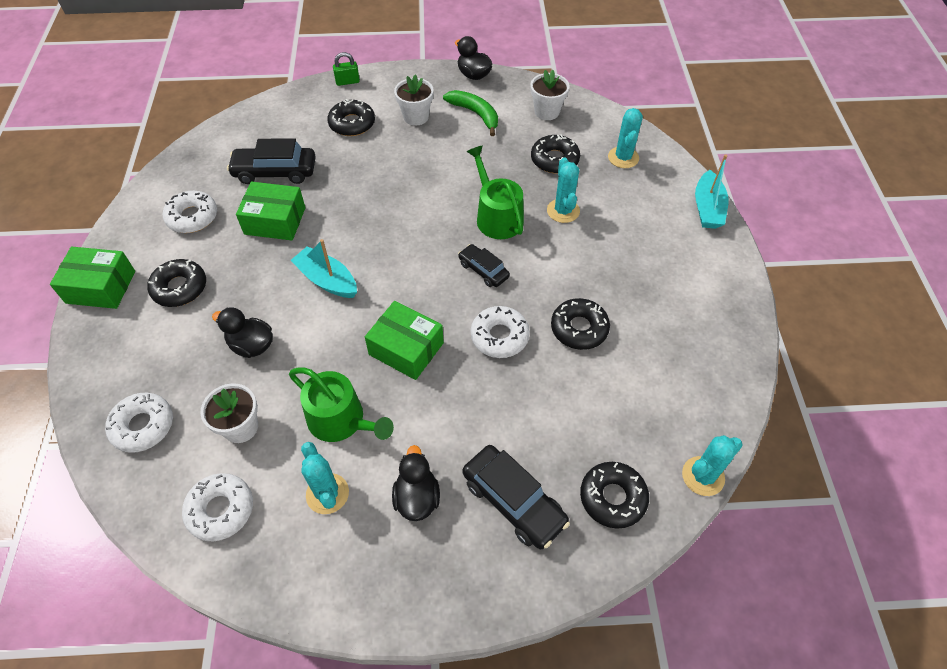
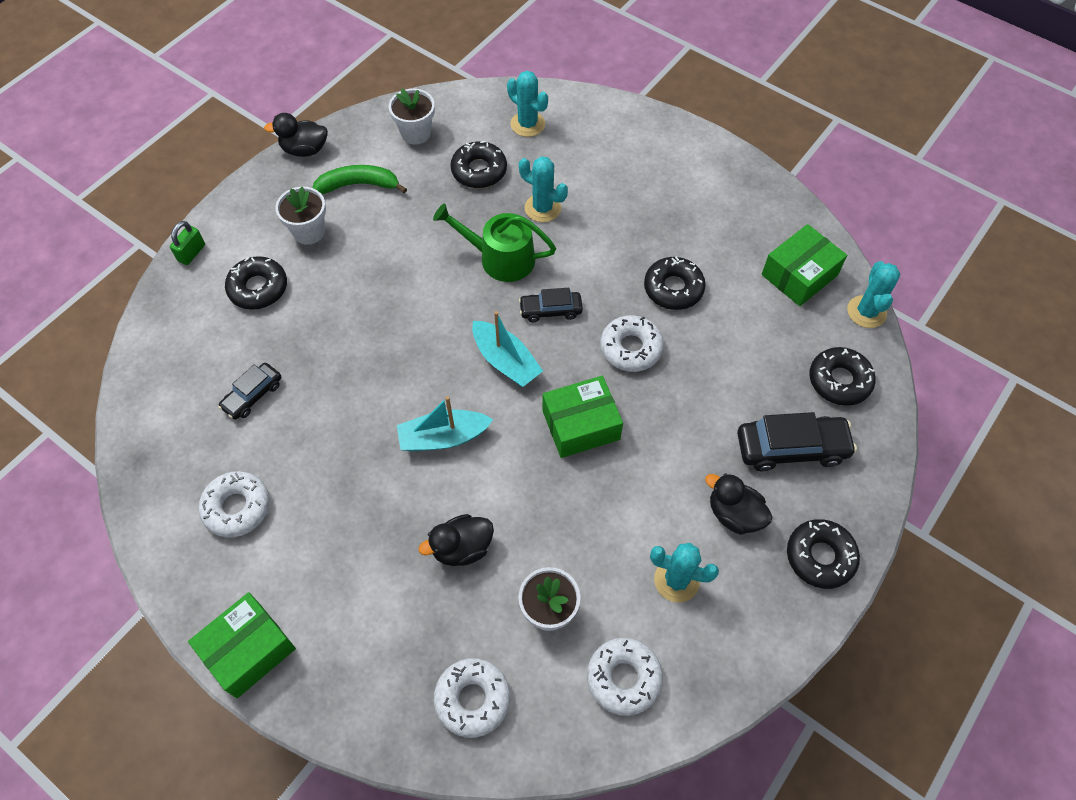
camera: 50 degrees left, 5 degrees up
black donut [148,259,206,307] -> black donut moved to [787,519,860,589]
black car [227,138,316,184] -> black car [218,363,281,420], size x0.60
green box [236,182,305,240] -> green box moved to [762,224,847,306]
green watering can [289,368,394,442] -> none
turquoise boat [695,155,728,229] -> turquoise boat moved to [472,311,543,387]

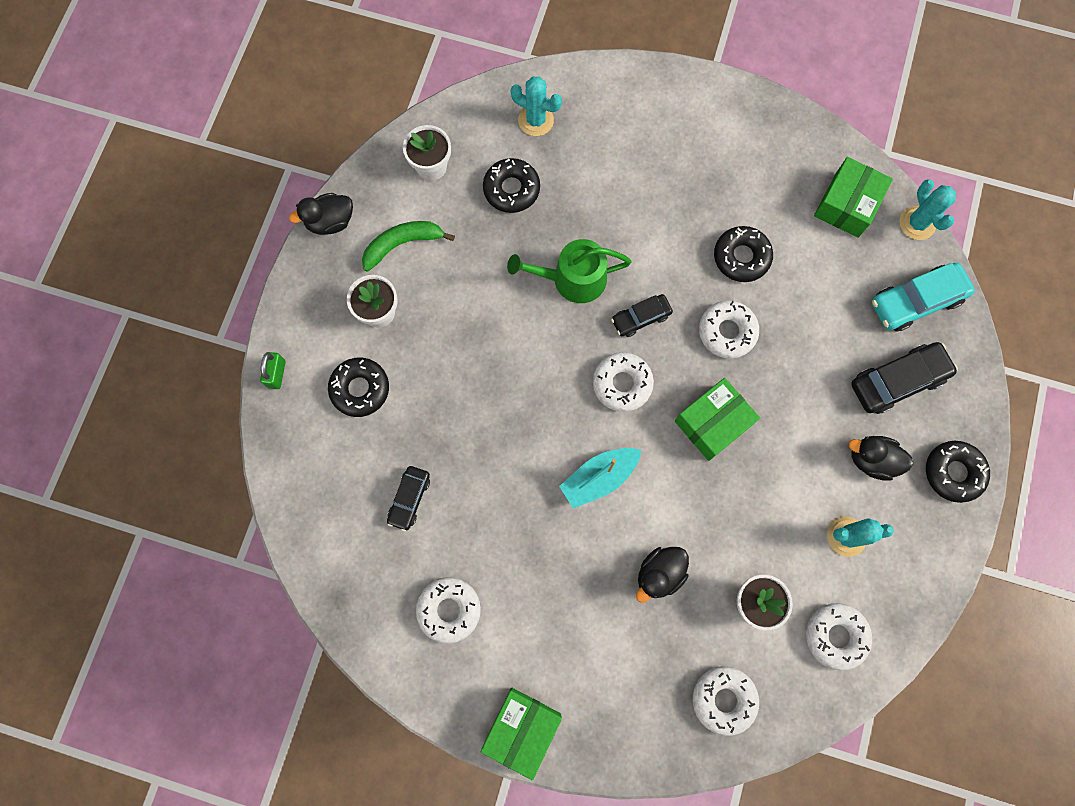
camera: 20 degrees left, 15 degrees up
turquoise boat [472,311,543,387] -> white donut [593,352,654,412]
turquoise cactus [519,156,568,222] -> none
black donut [809,347,876,406] -> turquoise car [871,263,975,332]

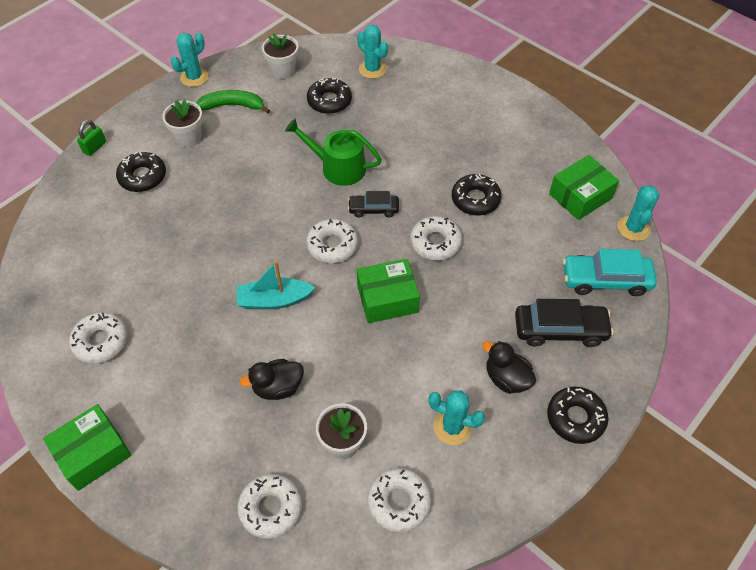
camera: 25 degrees right, 20 degrees down
black duck [289,193,353,235] -> turquoise cactus [171,33,208,87]
black car [387,466,430,531] -> none

